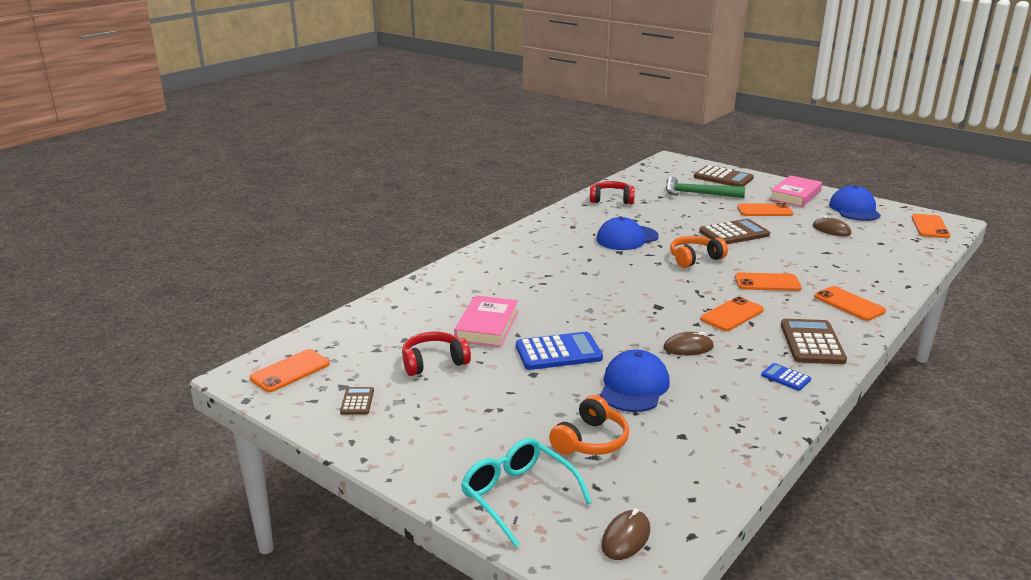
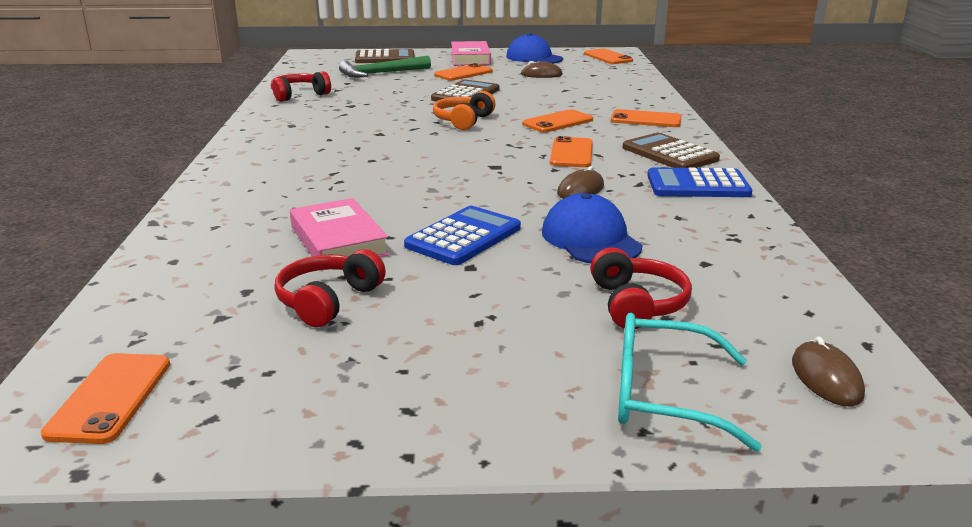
camera: 40 degrees left, 0 degrees up
brown calculator [340,387,374,415] -> none
orange headphones [549,395,629,455] -> red headphones [590,247,692,329]
blue cap [596,217,659,250] -> none
blue calculator [761,363,811,391] -> blue calculator [647,167,752,197], size x1.97

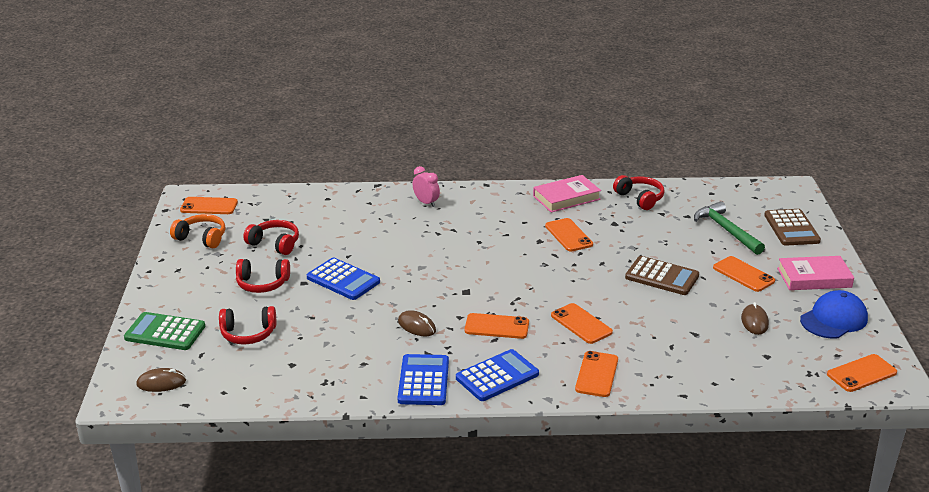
camera: 90 degrees right, 5 degrees up
pink book [290,198,389,257] -> pink book moved to [533,175,601,213]
orange headphones [433,91,495,130] -> orange headphones moved to [170,214,225,248]
blue cap [542,193,642,263] -> none
turquoise glasses [618,313,762,452] -> green calculator [124,312,205,350]
brown calculator [623,133,720,168] -> blue calculator [456,349,539,401]
none -> red headphones [236,259,290,293]
none -> pink clock [413,166,440,207]
none -> orange phone [545,218,593,251]

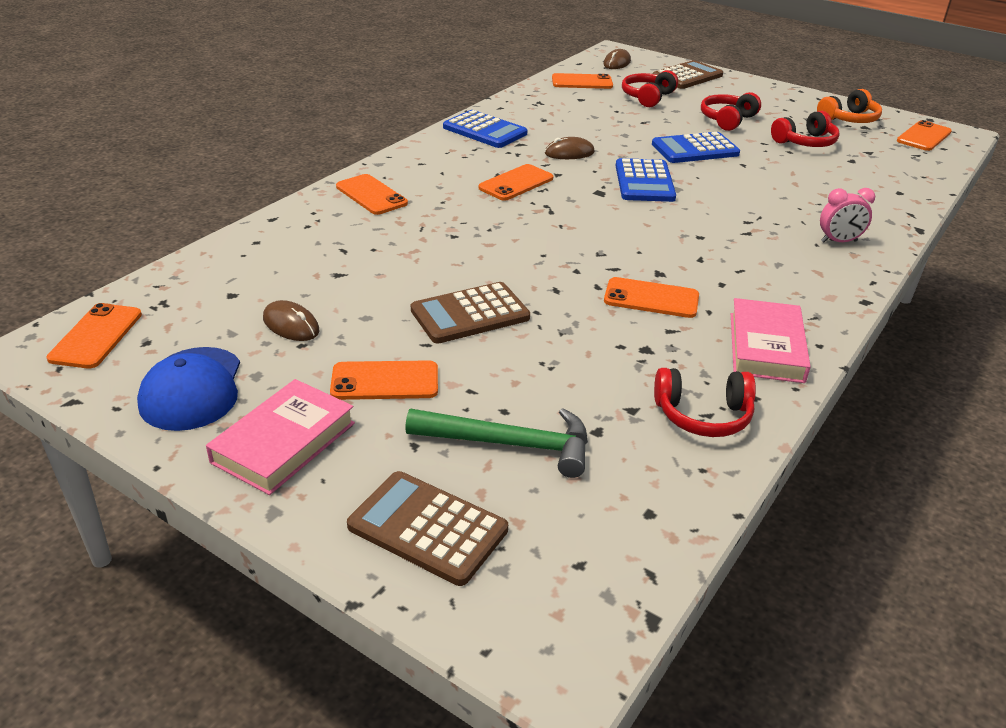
camera: 125 degrees right, 5 degrees up
green calculator [124,312,205,350] -> brown calculator [653,60,723,89]
blue calculator [456,349,539,401] -> blue calculator moved to [616,158,676,202]
orange phone [551,303,613,344] -> orange phone moved to [552,73,613,89]

